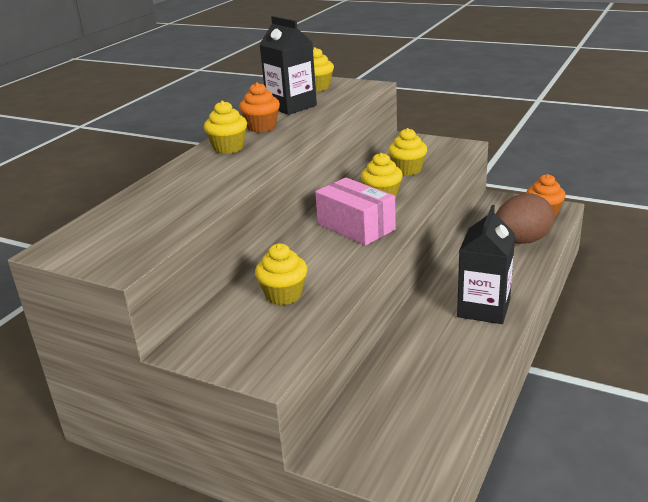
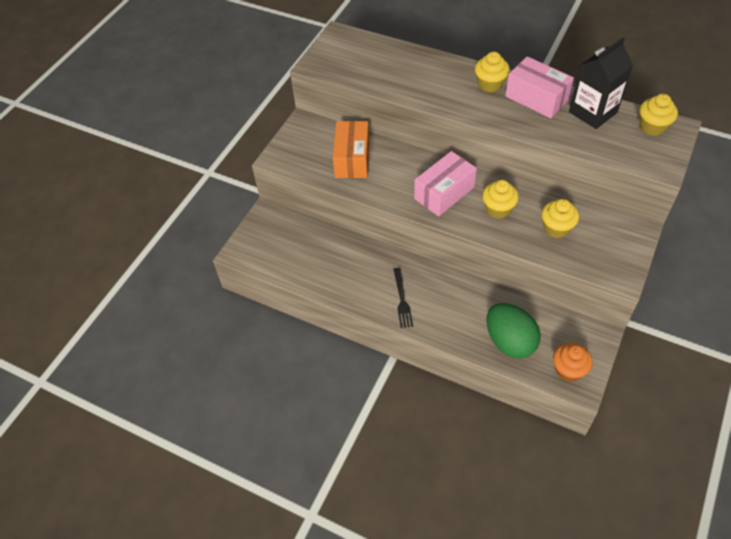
camera: 90 degrees right, 25 degrees up
orange cupcake [239,82,280,133] -> pink box [505,56,574,118]
yellow cupcake [255,243,307,305] -> orange box [333,121,369,178]
black carton [457,205,515,324] -> black fork [393,268,413,328]
brown egg [496,193,554,244] -> green egg [486,303,541,358]

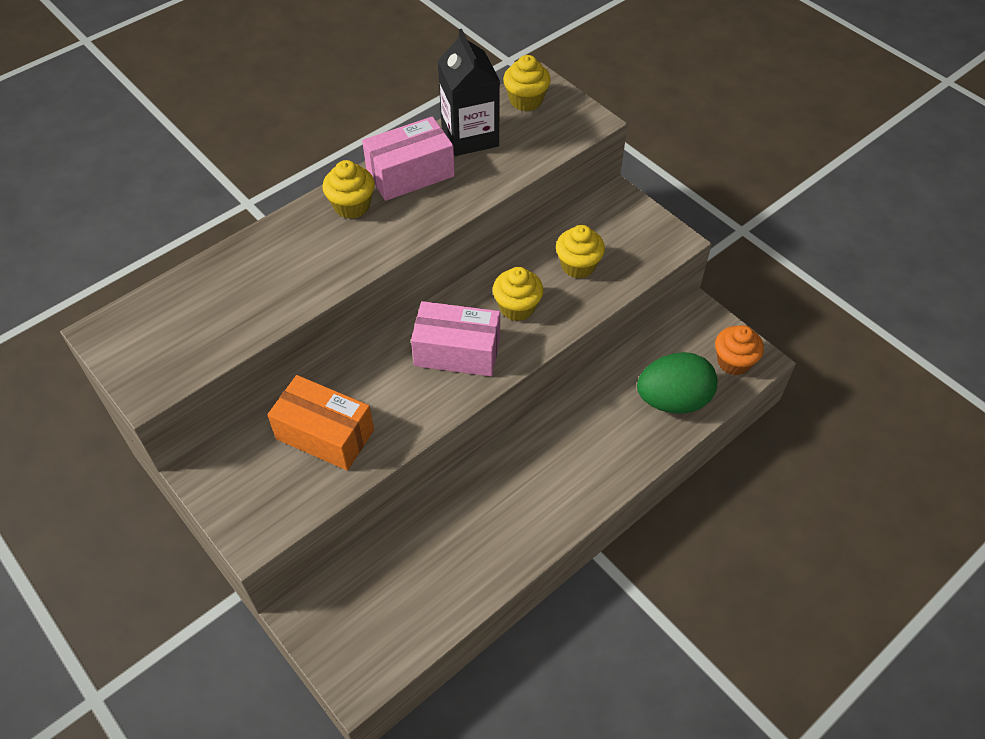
camera: 70 degrees left, 0 degrees up
black fork [393,268,413,328] -> none
pink box [414,151,477,217] -> pink box turned 60 degrees counterclockwise [411,301,500,376]

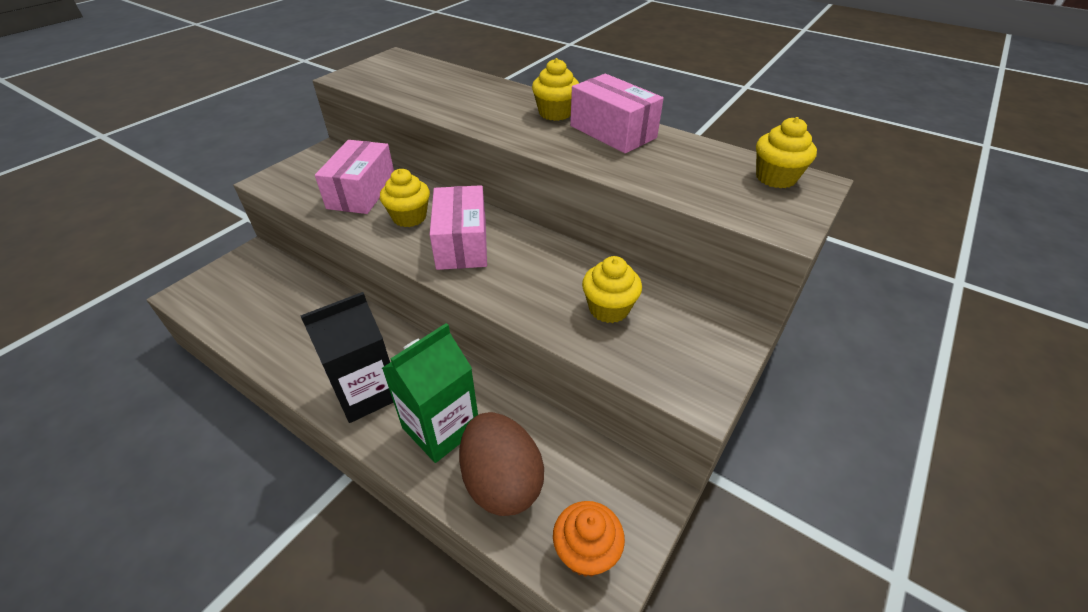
camera: 75 degrees right, 10 degrees down
orange box [267,375,374,471] -> pink box [315,140,394,214]
black carton [438,29,500,156] -> black carton moved to [301,292,394,423]
yellow cupcake [493,267,544,321] -> yellow cupcake moved to [380,169,430,227]
green egg [637,352,718,413] -> brown egg [459,412,544,516]
none -> green carton [382,323,478,463]

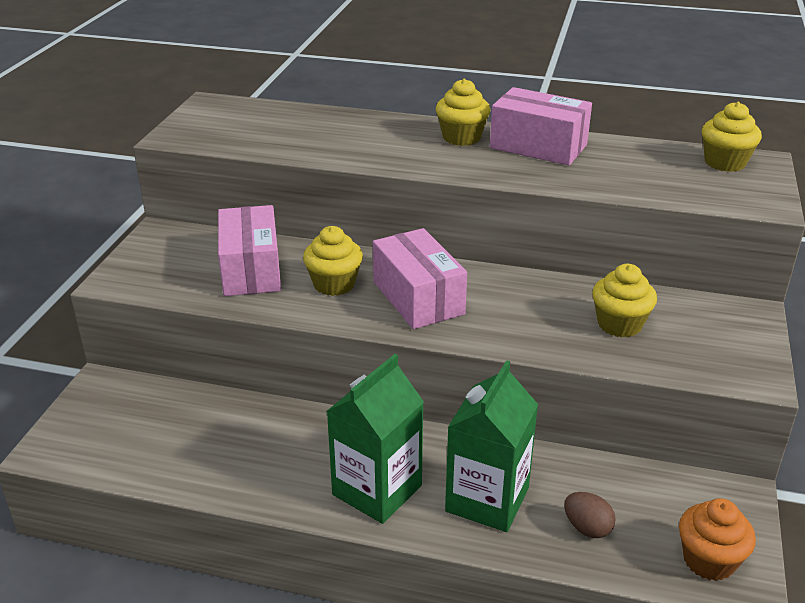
camera: 20 degrees left, 10 degrees down
black carton [301,292,394,423] -> green carton [327,354,424,524]
brown egg [459,412,544,516] -> brown egg [564,492,616,538], size x0.47

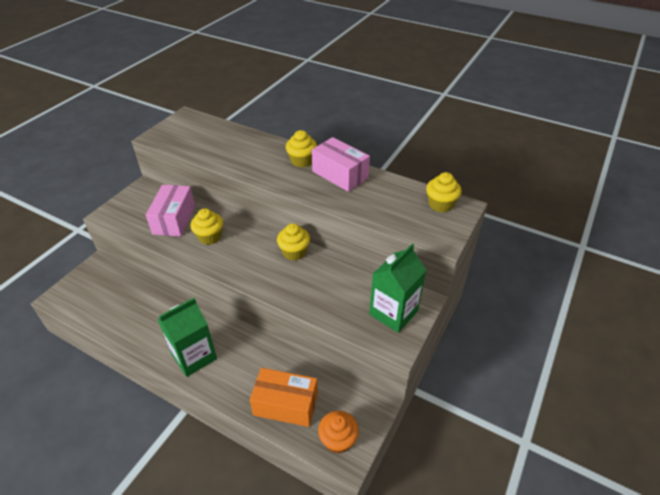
camera: 15 degrees right, 10 degrees up
pink box [373,228,467,329] -> none
green carton [445,360,538,532] -> green carton moved to [369,244,426,333]
brown egg [564,492,616,538] -> orange box [250,368,318,427]
yellow cupcake [592,264,657,337] -> yellow cupcake moved to [277,223,310,260]

